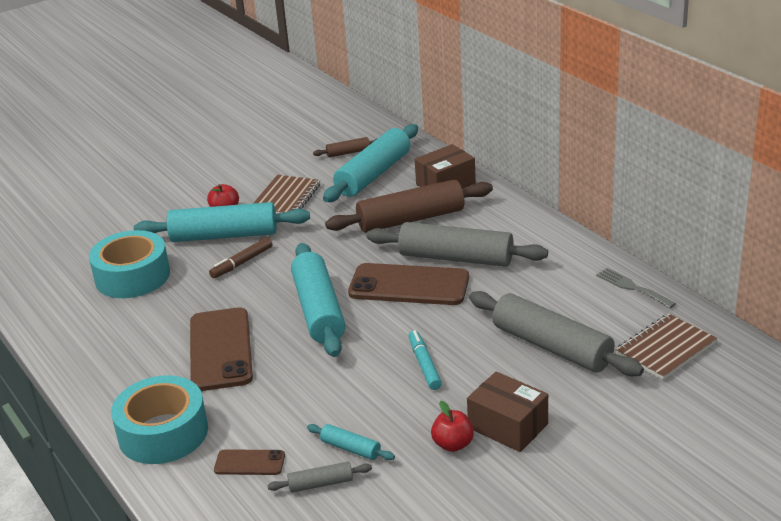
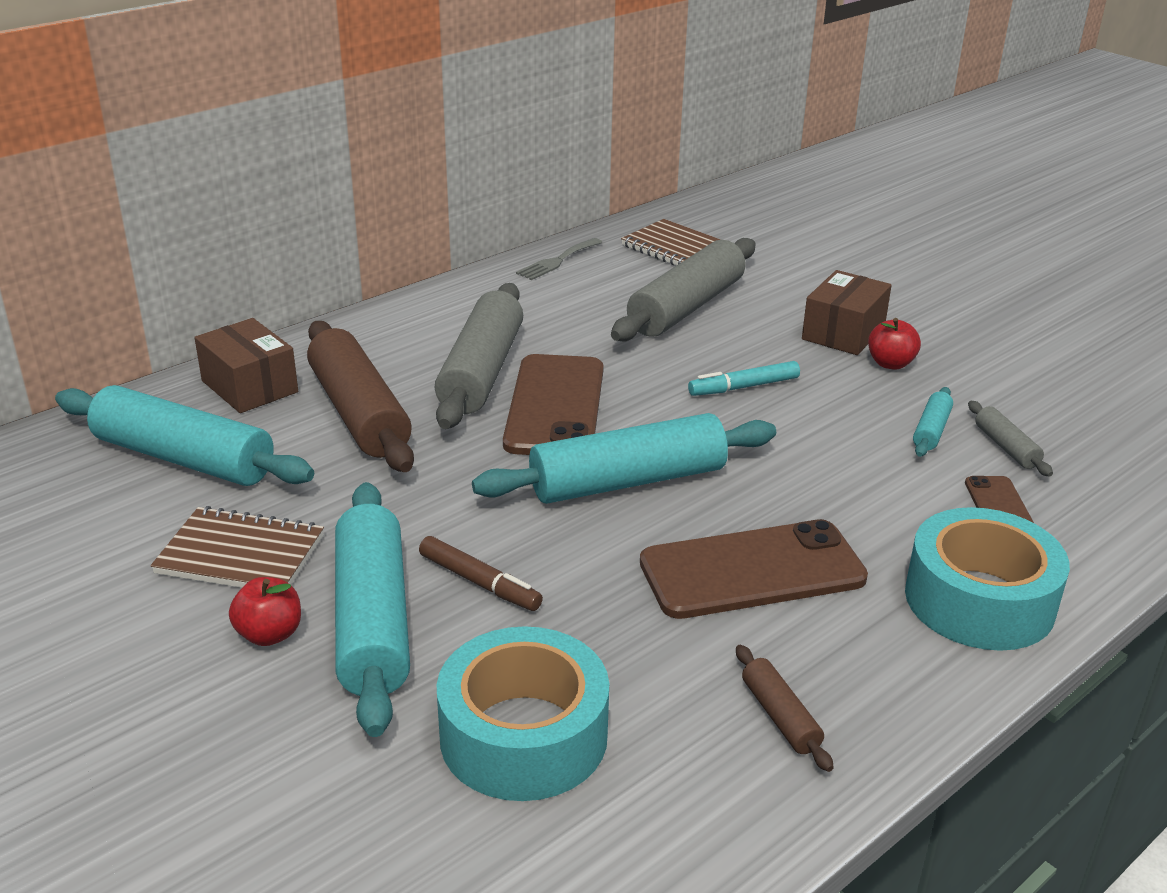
camera: 100 degrees left, 0 degrees up
brown rolling pin [313,137,378,157] -> brown rolling pin moved to [736,645,834,772]

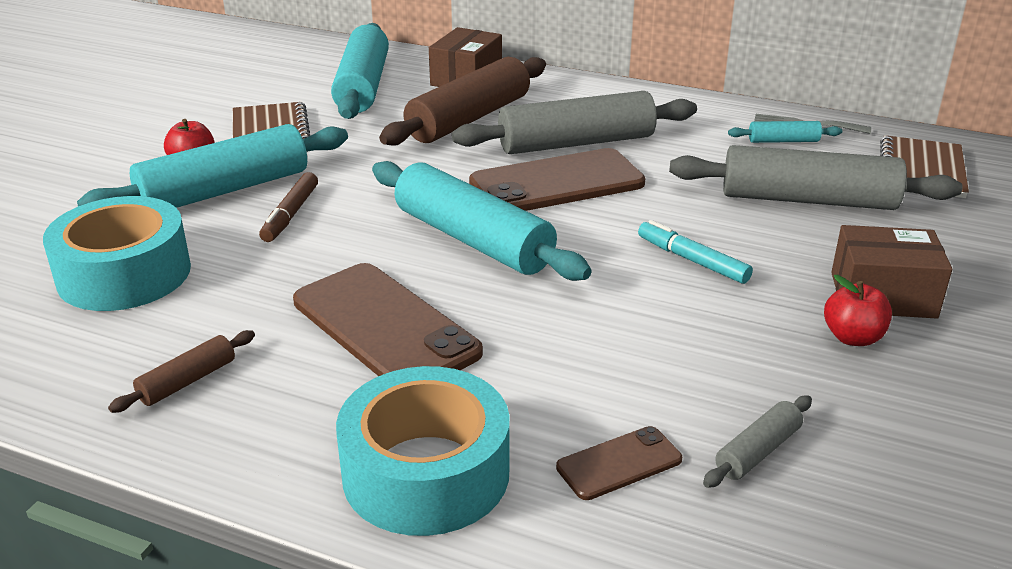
camera: 65 degrees right, 0 degrees up
turquoise rolling pin [913,387,953,457] -> turquoise rolling pin moved to [728,121,842,143]

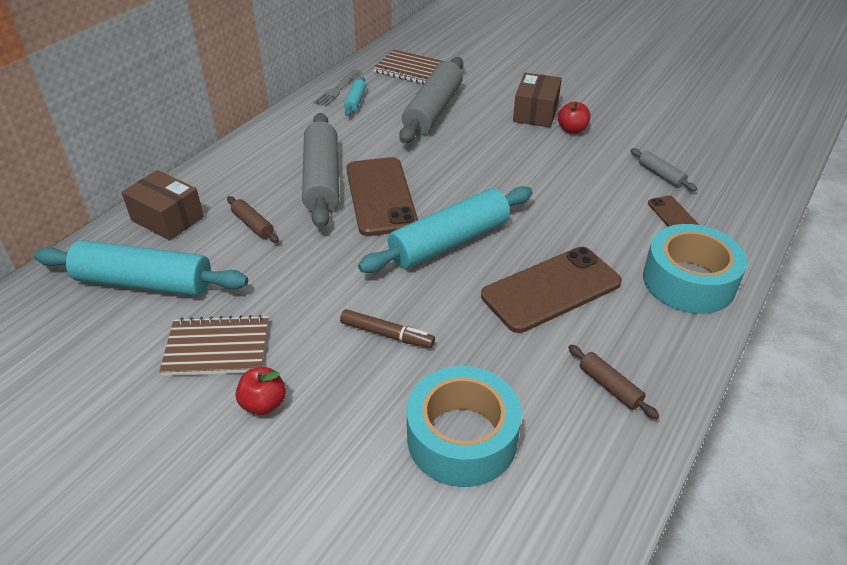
camera: 80 degrees left, 10 degrees up
turquoise rolling pin [77,124,348,208] -> none
brown rolling pin [379,57,546,146] -> brown rolling pin [227,196,279,243], size x0.45
turquoise marker [638,220,753,284] -> none

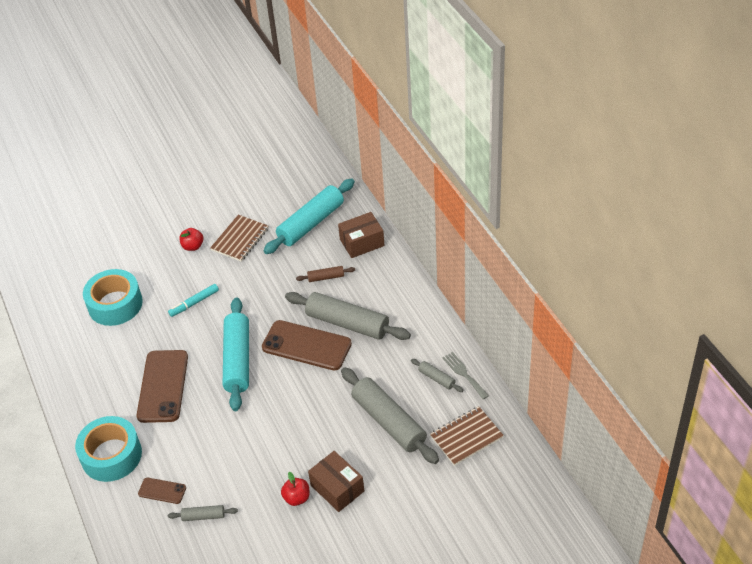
camera: 125 degrees right, 5 degrees up
brown marker [340,309,435,348] -> turquoise marker [168,284,219,317]
turquoise rolling pin [344,77,366,116] -> grey rolling pin [411,359,464,392]
brown rolling pin [568,345,659,419] -> none

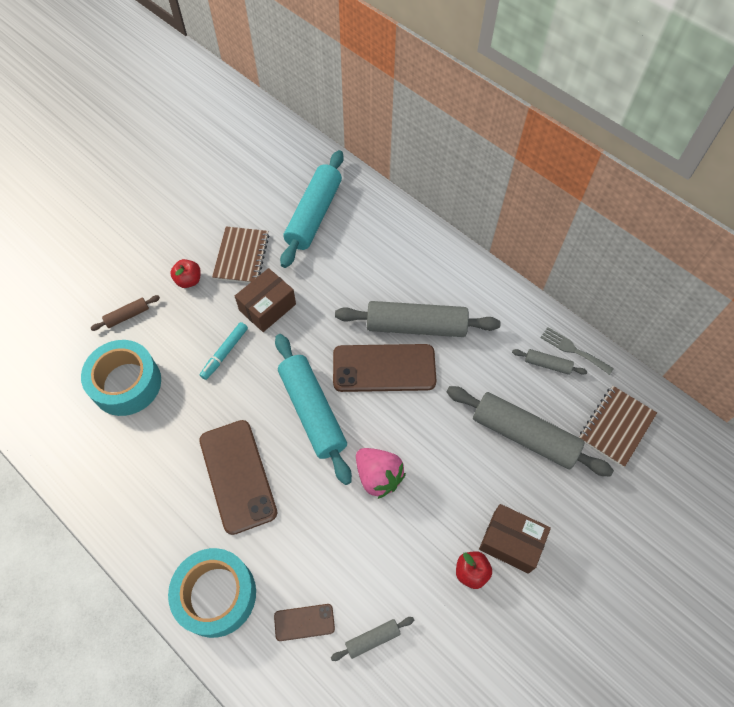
camera: 25 degrees left, 15 degrees up
brown rolling pin [296,266,355,282] -> brown rolling pin moved to [91,295,160,331]
brown box [338,212,385,258] -> brown box moved to [235,268,296,332]
none -> pink strawberry [356,448,406,499]

